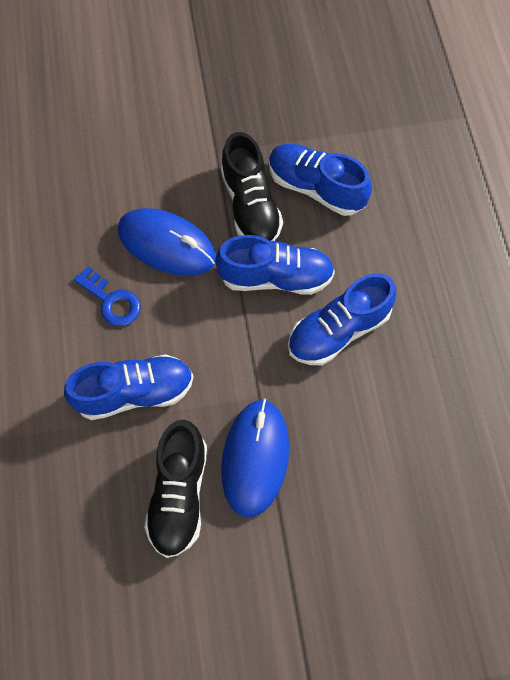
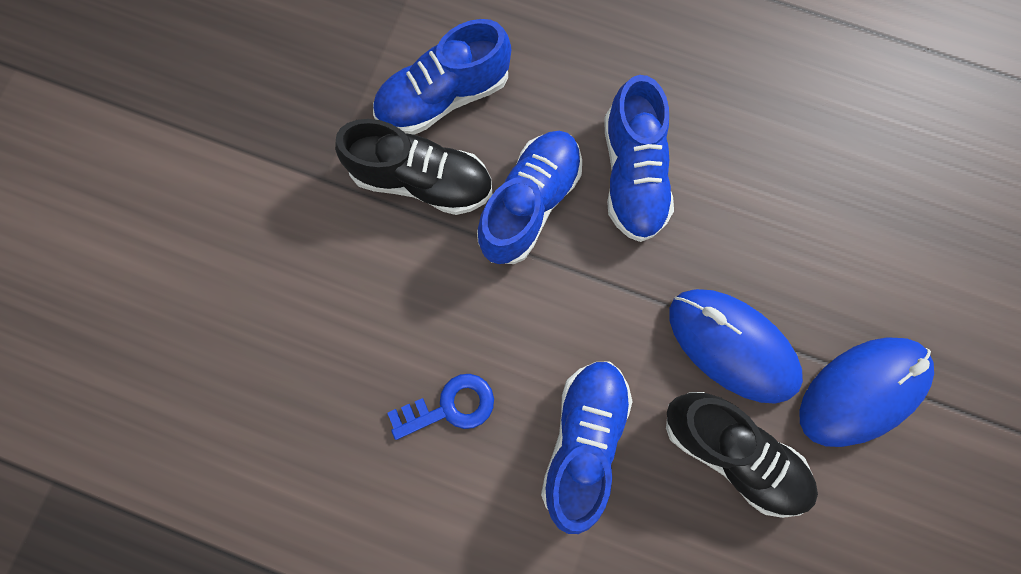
camera: 60 degrees left, 10 degrees up
blue mouse [118,208,216,276] -> blue mouse moved to [799,337,934,447]

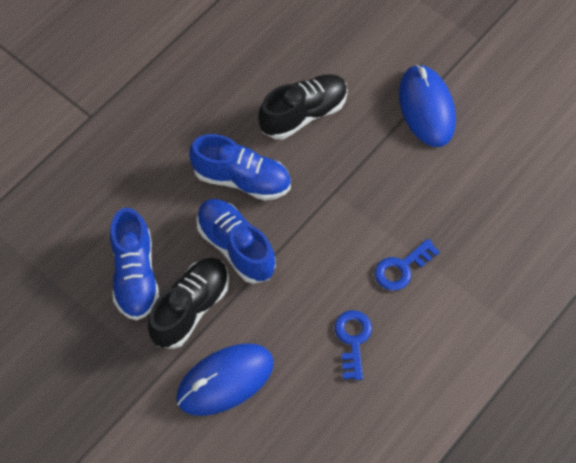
camera: 70 degrees left, 15 degrees down
blue shoe [541,361,633,534] -> blue key [375,239,440,291]
black shoe [666,392,818,518] -> black shoe moved to [258,74,348,139]
blue mouse [669,289,803,404] -> blue mouse moved to [176,343,274,416]

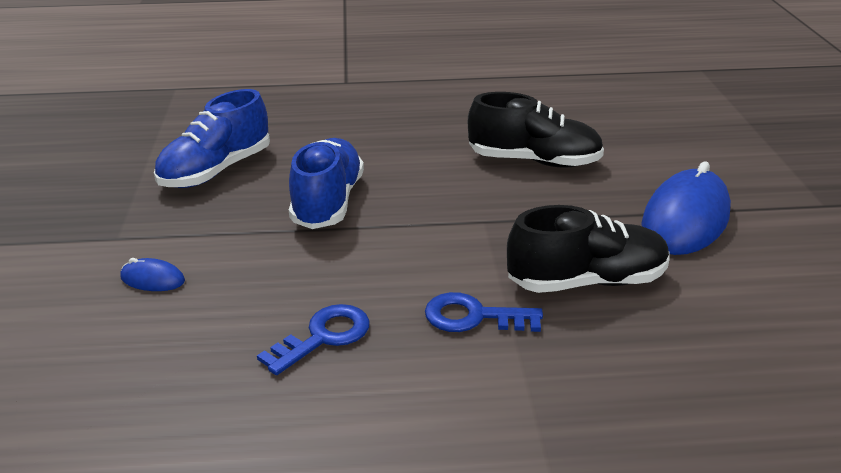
camera: 45 degrees right, 30 degrees down
black shoe [148,258,229,349] -> black shoe moved to [507,205,670,293]
blue mouse [176,343,274,416] -> blue mouse [120,258,185,291], size x0.44
blue shoe [189,134,291,201] -> none

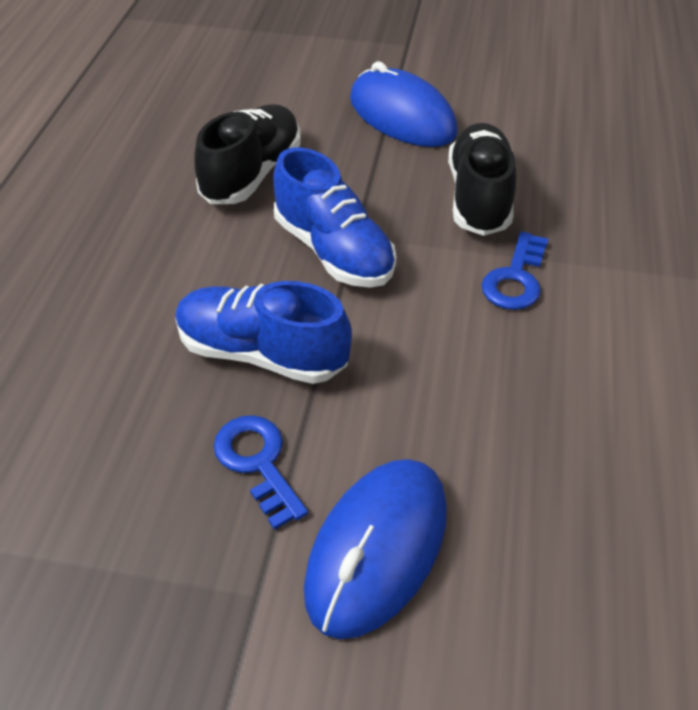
camera: 75 degrees left, 15 degrees up
blue mouse [120,258,185,291] -> blue mouse [304,459,447,639], size x2.29
blue shoe [154,89,270,188] -> blue shoe moved to [273,148,397,288]
blue key [257,304,370,375] -> blue key moved to [214,415,308,530]

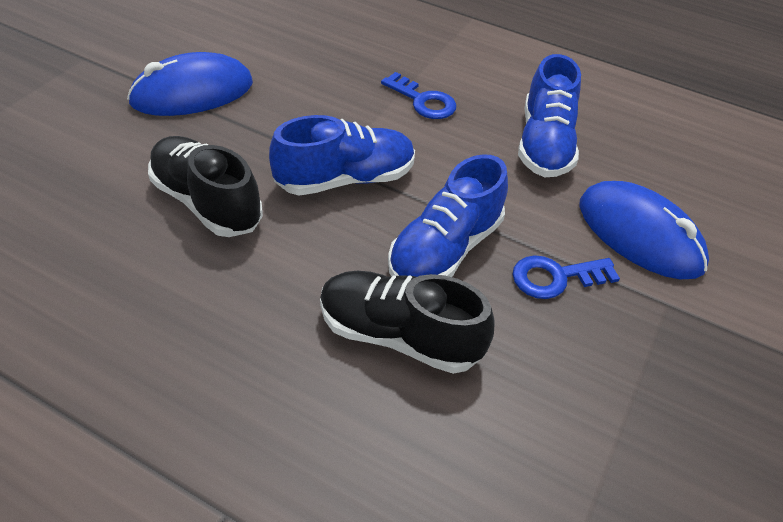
camera: 75 degrees left, 0 degrees up
black shoe [448,123,516,236] -> black shoe moved to [320,271,495,374]
none -> blue shoe [518,54,581,177]

